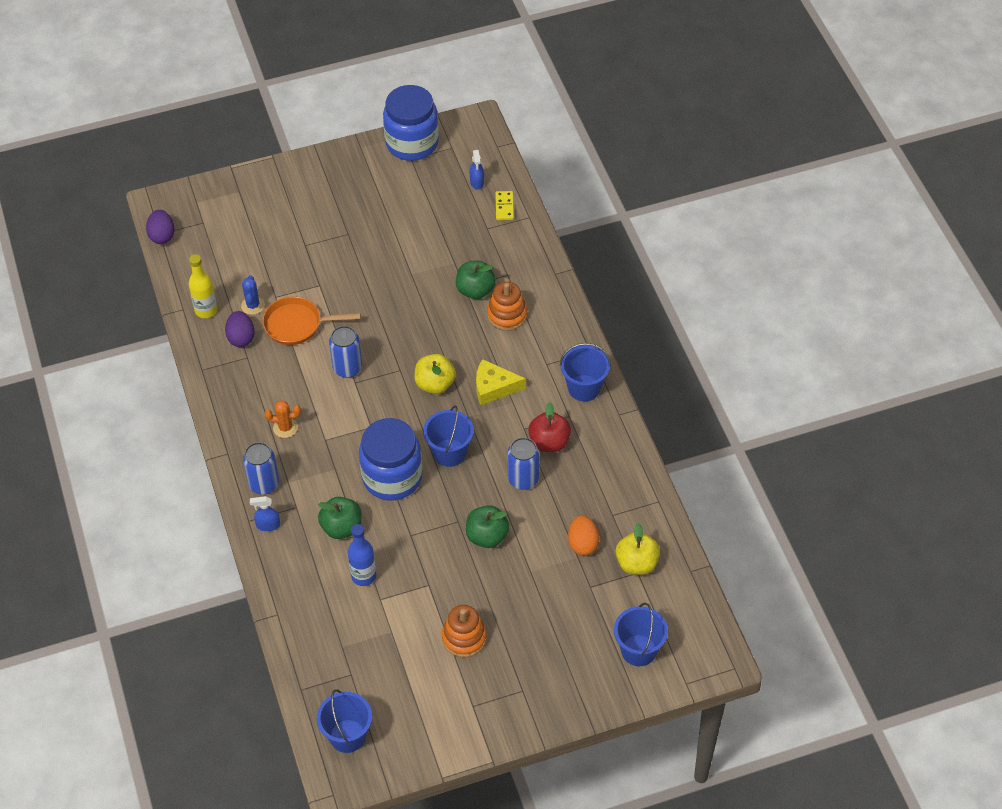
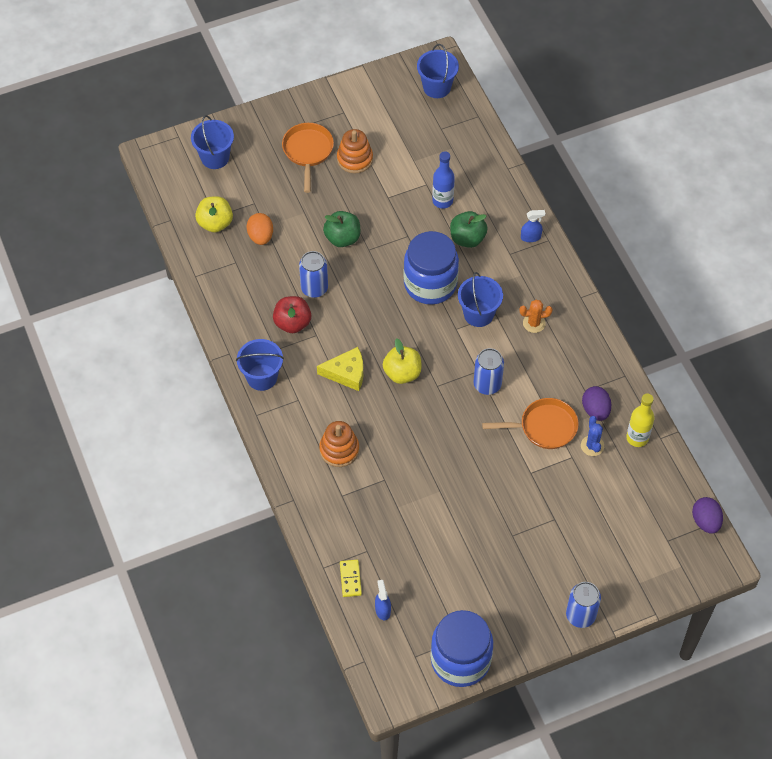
camera: 175 degrees right, 5 degrees up
blue can [243,442,279,495] -> blue can moved to [566,582,601,628]
blue bucket [423,405,474,467] -> blue bucket moved to [458,272,503,327]
green apple [456,260,496,299] -> none
none -> orange pan [282,123,334,193]

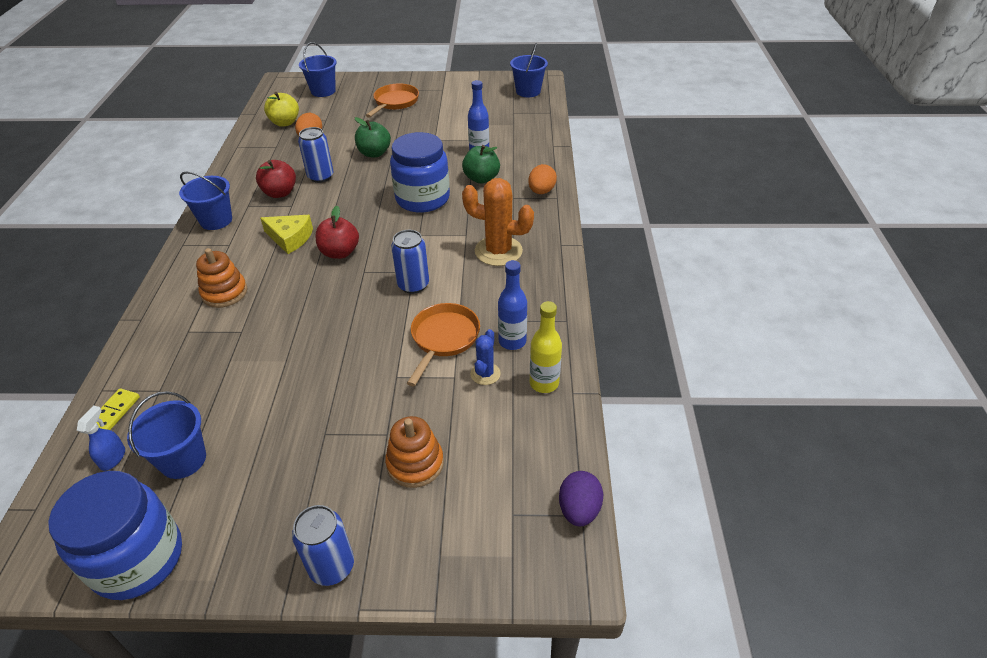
camera: 25 degrees right, 15 degrees down
orange stacking toy [337,129,373,174] -> orange stacking toy moved to [385,416,444,488]
yellow apple [383,338,422,384] -> red apple [315,206,359,259]
blue bucket [458,272,503,327] -> blue bucket moved to [127,391,206,479]
orange pan [482,398,579,449] -> orange pan turned 90 degrees counterclockwise [407,303,480,386]
orange cactus [520,300,553,333] -> orange cactus [462,178,534,266], size x1.91
blue spray bottle [521,210,545,242] -> orange egg [528,164,557,194]
purple egg [582,386,611,421] -> blue bottle [498,260,527,350]

